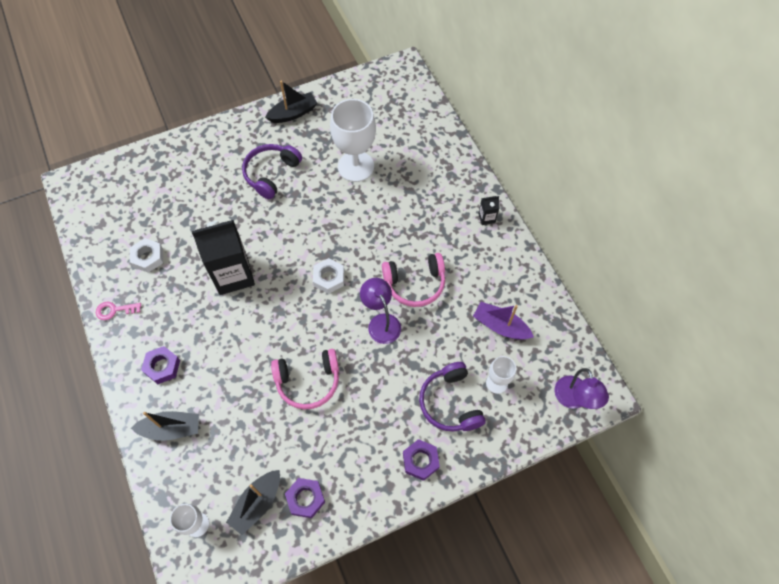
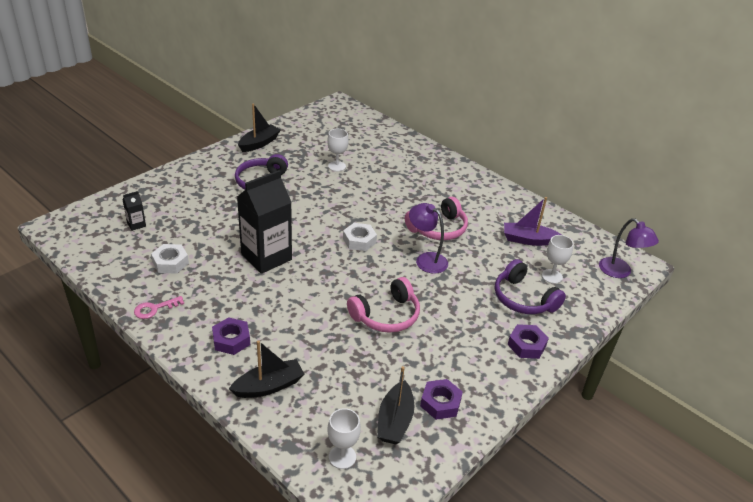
camera: 25 degrees left, 25 degrees down
white goblet [330,99,376,182] -> white goblet [327,129,348,171], size x0.52
black carton [478,196,500,225] -> black carton moved to [123,191,146,231]

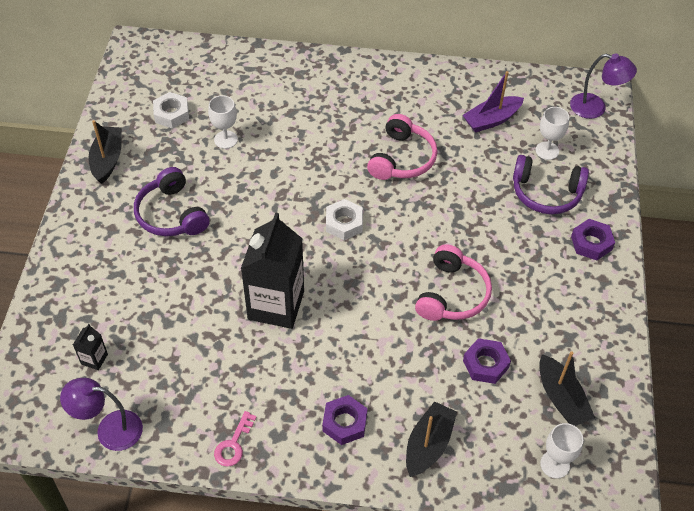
camera: 35 degrees left, 15 degrees up
white nut [151,244,189,274] -> white nut moved to [153,92,189,129]
purple lamp [409,203,448,274] -> purple lamp moved to [60,378,143,451]
purple nut [420,379,463,420] -> purple nut moved to [463,338,511,384]

